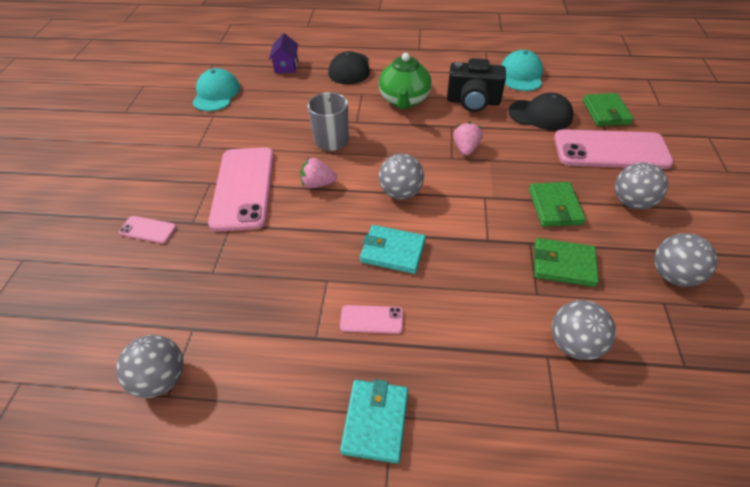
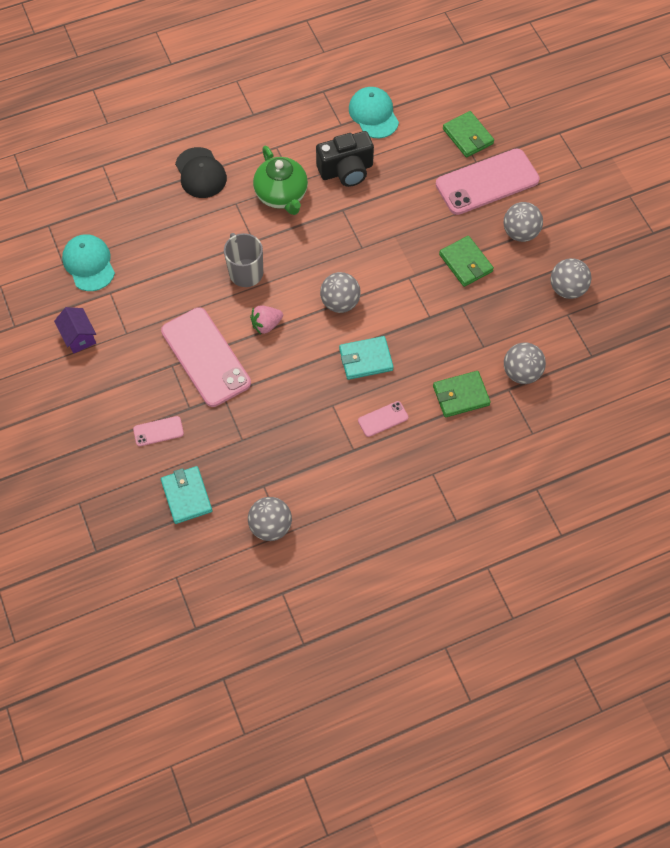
camera: 30 degrees left, 15 degrees up
purple house [269,33,298,73] -> purple house moved to [54,307,96,354]
turquoise wallet [340,379,408,464] -> turquoise wallet moved to [161,466,212,524]
pink strawberry [453,122,483,156] -> none
black cap [509,93,574,130] -> none
green wallet [534,238,599,287] -> green wallet moved to [433,371,491,418]

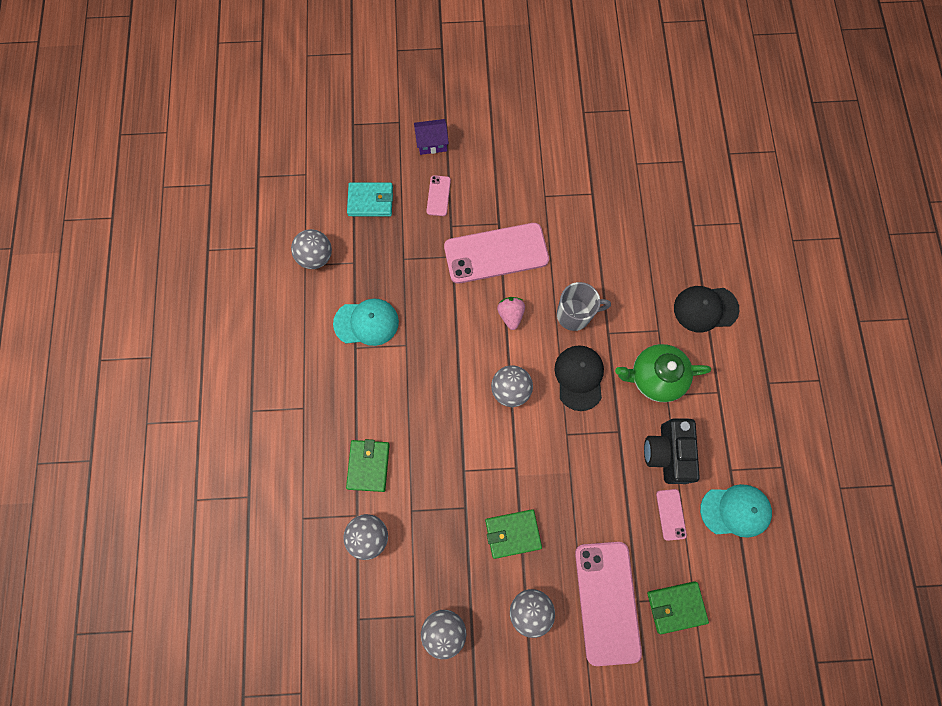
camera: 110 degrees right, 10 degrees up
purple house [54,307,96,354] -> purple house moved to [414,119,449,155]
turquoise cap [62,234,115,291] -> turquoise cap moved to [333,299,399,346]
turquoise wallet [339,336,394,380] -> none
pink phone [358,401,408,437] -> pink phone moved to [656,489,687,541]
none -> black cap [555,345,604,411]

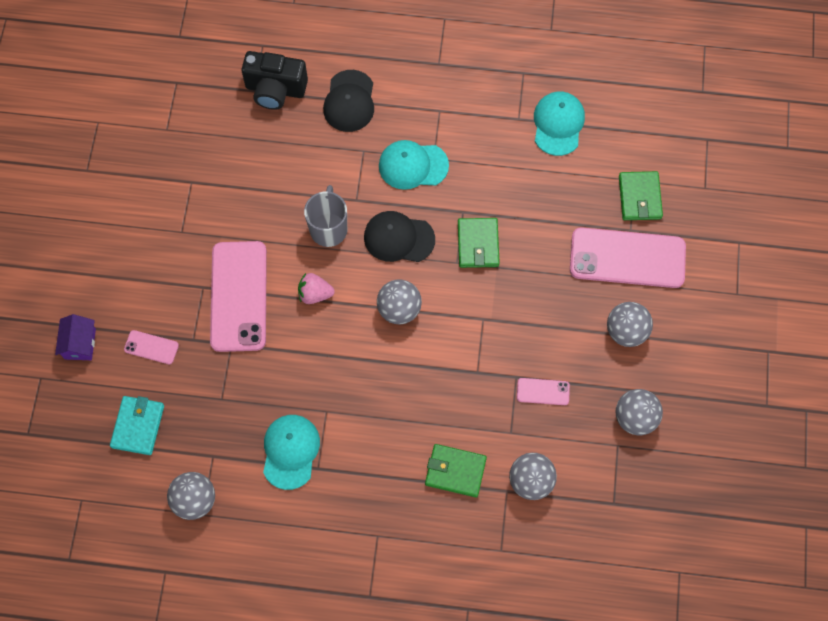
camera: 80 degrees left, 5 degrees down
green wallet [485,509,542,559] -> green wallet moved to [458,218,500,268]
green teapot [615,344,711,402] -> turquoise cap [379,140,449,190]
black camera [644,418,700,484] -> black camera moved to [241,51,308,110]
pink phone [656,489,687,541] -> pink phone moved to [517,378,570,405]

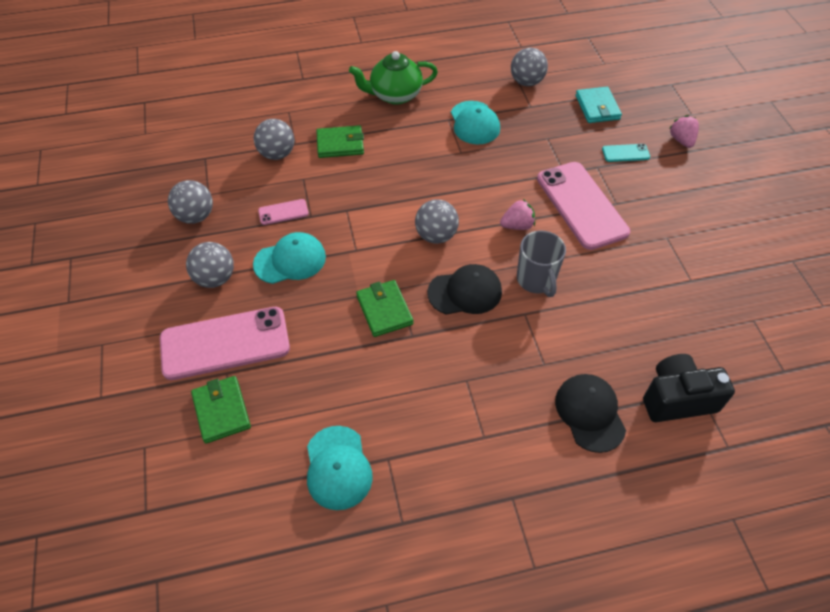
camera: 160 degrees right, 15 degrees down
purple house [55,314,96,360] -> pink strawberry [669,115,699,148]
pink phone [124,330,179,364] -> turquoise phone [602,144,650,162]
turquoise cap [379,140,449,190] -> turquoise cap moved to [253,232,326,284]
none -> green teapot [349,51,438,105]

